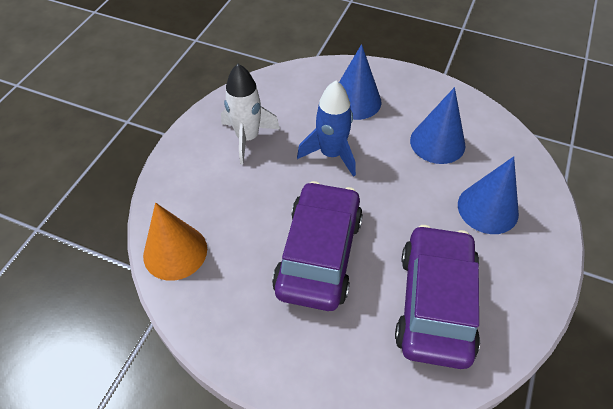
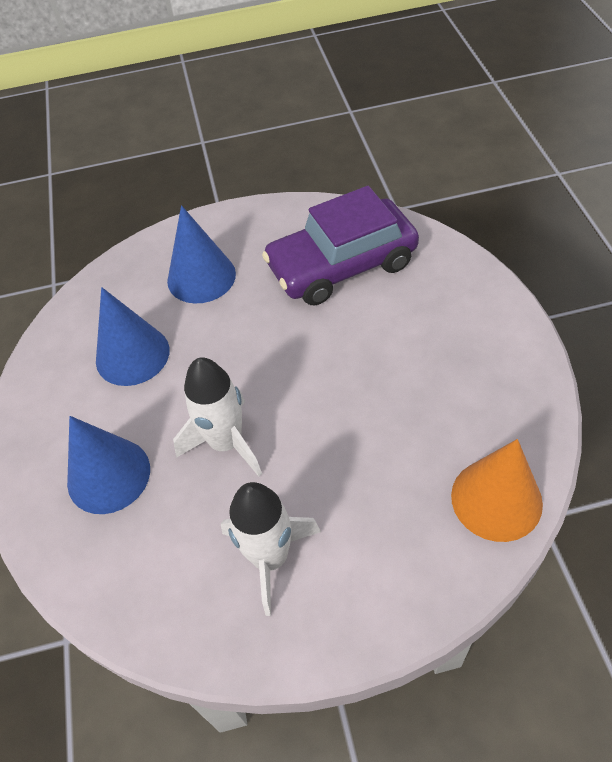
camera: 120 degrees left, 0 degrees up
purple car [272,181,363,311] -> none
blue rocket [297,81,356,177] -> white rocket [173,358,262,476]

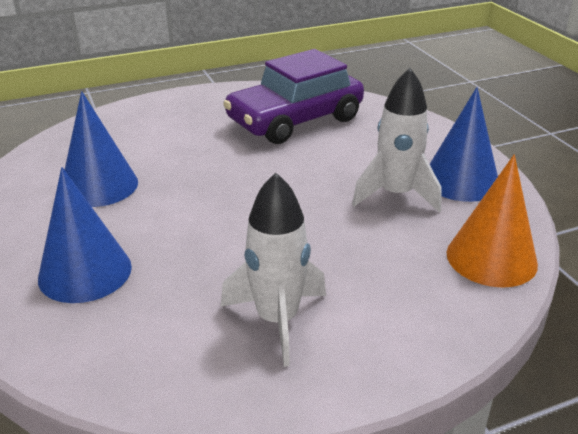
camera: 15 degrees left, 20 degrees down
blue cone [167,205,236,304] -> blue cone moved to [430,87,498,202]
white rocket [173,358,262,476] -> white rocket moved to [352,68,441,212]

